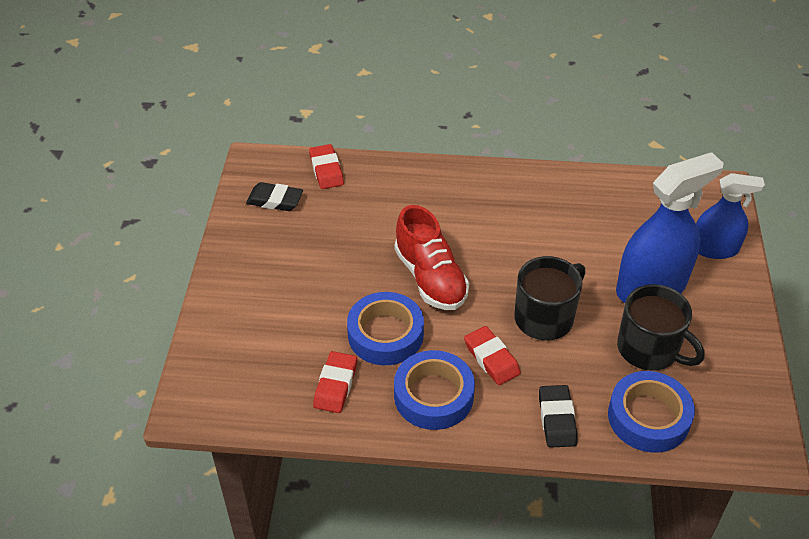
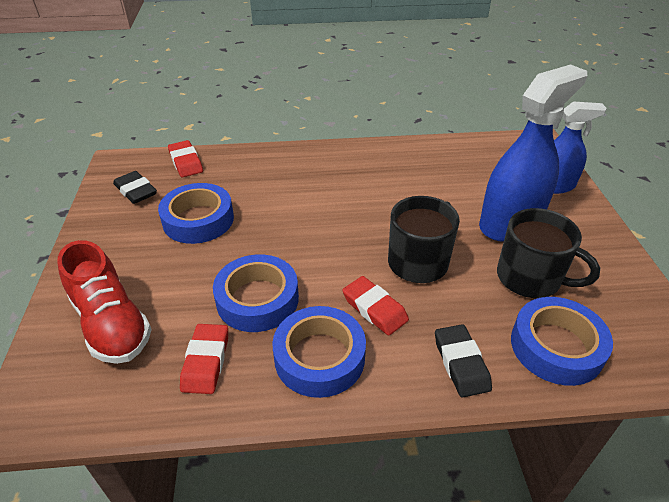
camera: 10 degrees left, 5 degrees down
black eraser [246,182,303,211] -> black eraser turned 45 degrees clockwise [113,171,157,204]
red shoe [395,205,469,310] -> red shoe moved to [57,240,152,364]
none -> blue tape [158,183,234,244]

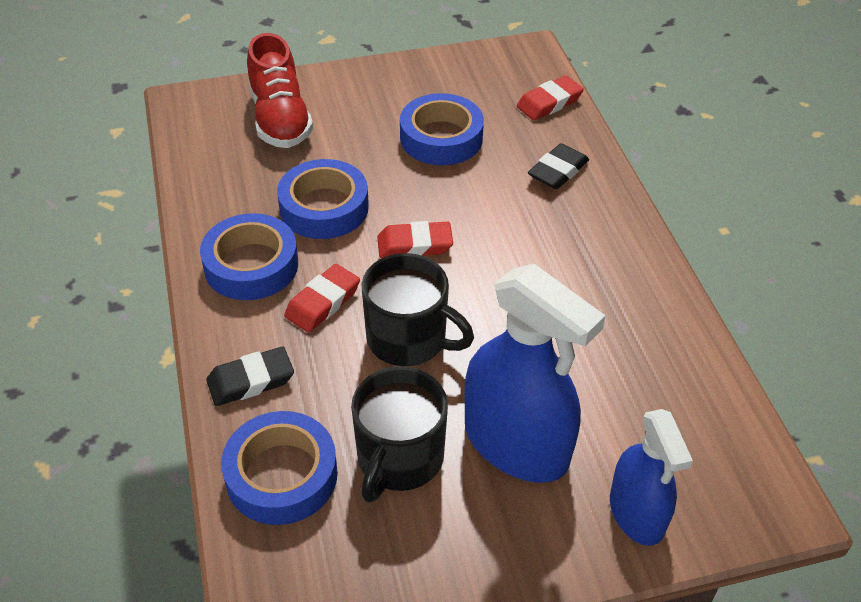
camera: 80 degrees right, 5 degrees up
red shoe [57,240,152,364] -> red shoe turned 60 degrees counterclockwise [247,33,313,148]
black eraser [113,171,157,204] -> black eraser moved to [528,143,589,189]
red eraser [180,324,228,394] -> red eraser moved to [377,221,453,258]

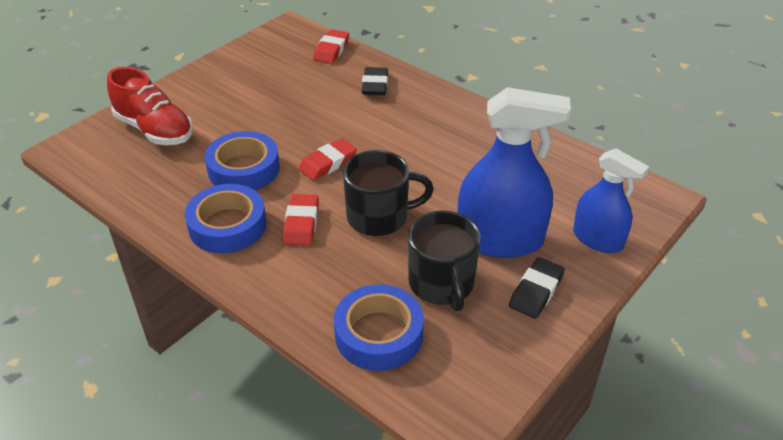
camera: 35 degrees left, 5 degrees down
black eraser [206,346,294,406] -> black eraser moved to [509,257,565,319]
blue tape [400,93,484,165] -> none

